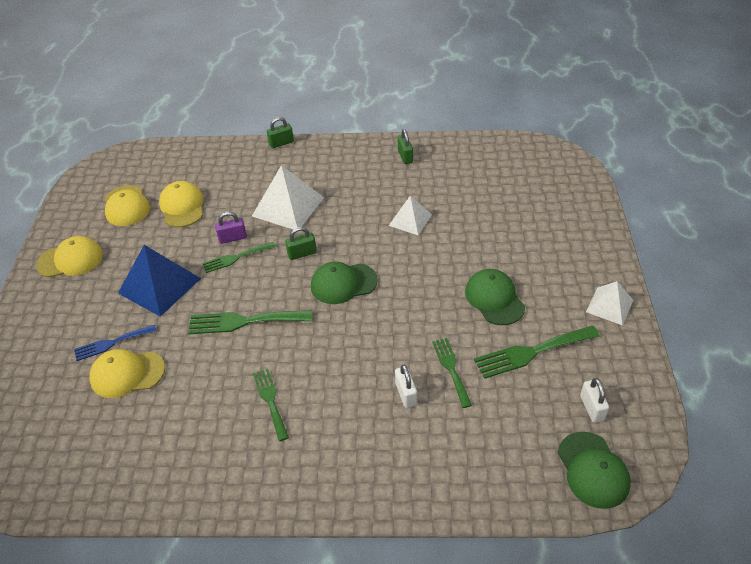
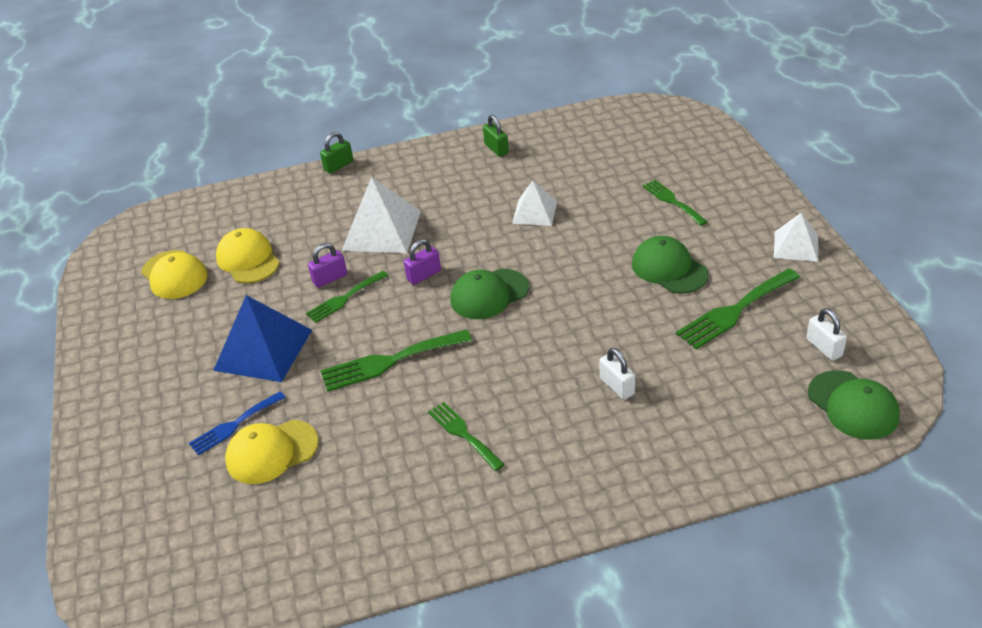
camera: 15 degrees left, 5 degrees down
yellow cap [36,236,103,277] -> none
green padlock [285,227,317,260] -> purple padlock [404,239,441,285]
green fork [432,338,472,408] -> green fork moved to [643,180,708,226]

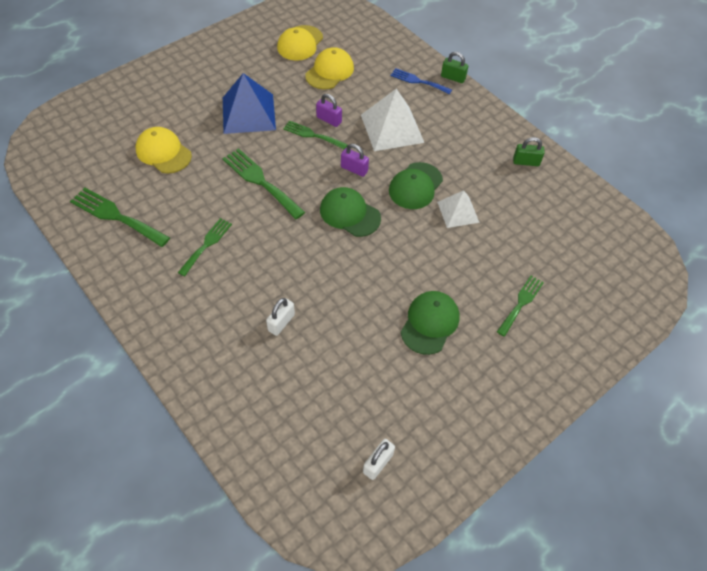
camera: 60 degrees right, 15 degrees up
blue fork [189,391,286,456] -> blue fork moved to [390,68,452,94]
green padlock [483,115,509,157] -> green padlock turned 60 degrees clockwise [513,137,545,166]
green fork [676,268,800,349] -> green fork moved to [70,188,170,247]
white pyramid [774,213,818,262] -> none
green cap [808,370,900,440] -> green cap moved to [389,162,443,209]

